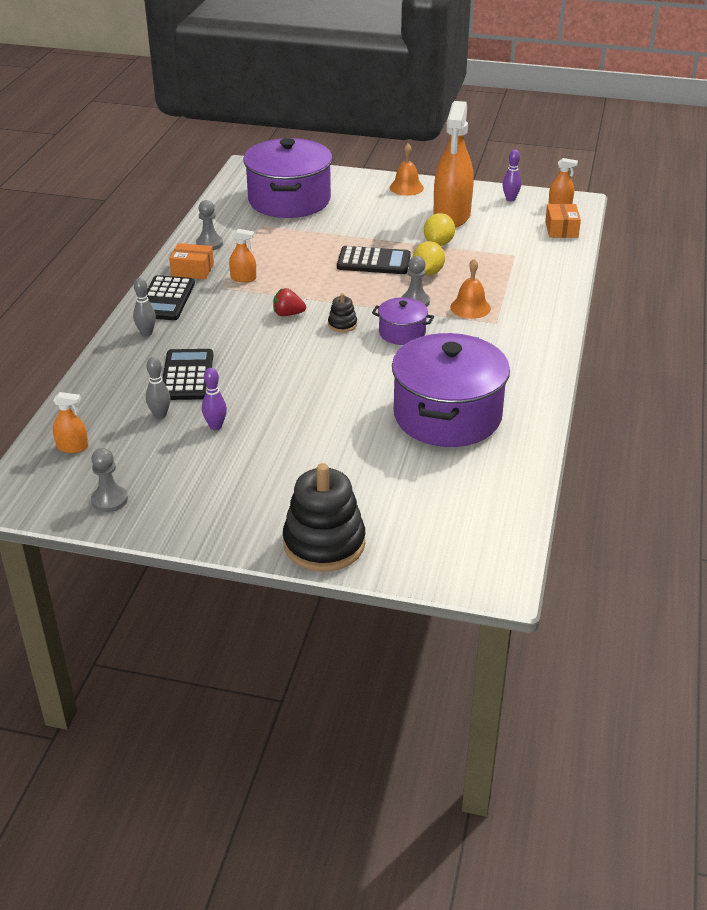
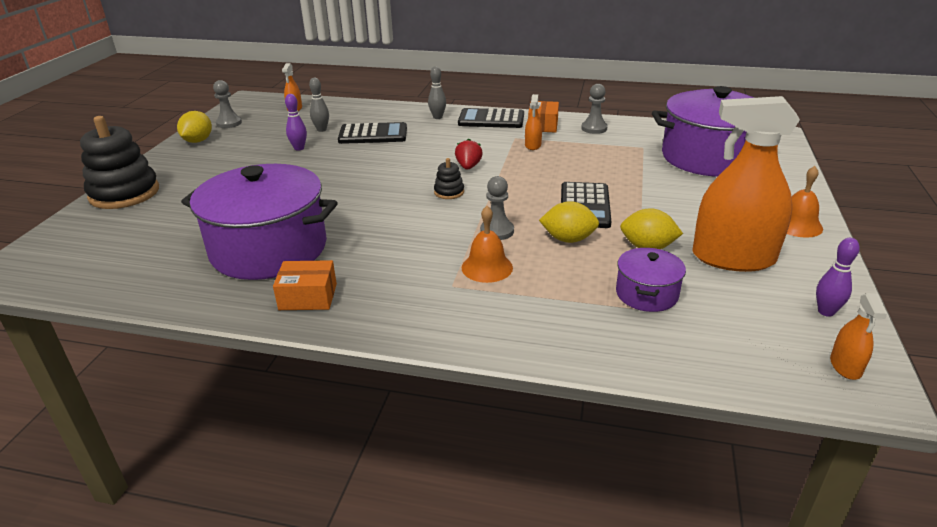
camera: 90 degrees right, 5 degrees down
purple pot [372,297,434,345] -> purple pot moved to [616,248,686,312]
orange box [545,204,581,238] -> orange box moved to [273,260,337,310]
none -> yellow lemon [177,111,212,143]

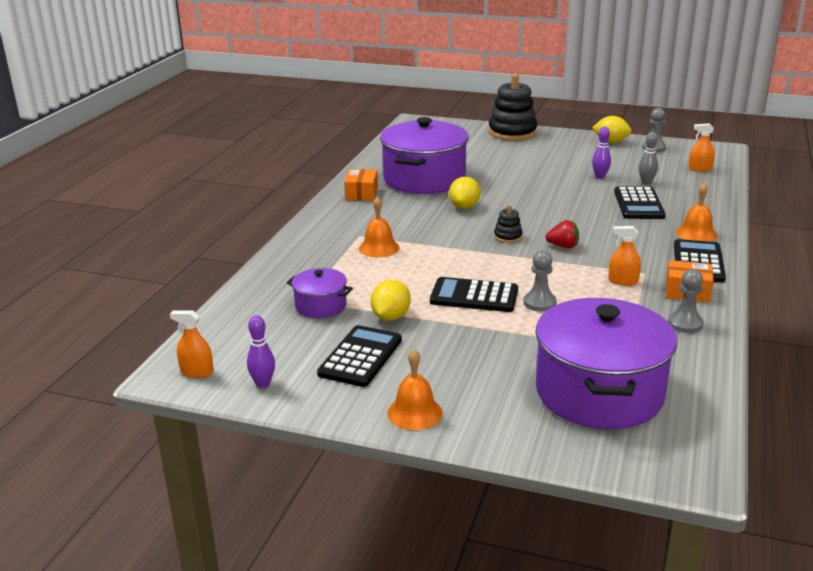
camera: 95 degrees right, 5 degrees down
grey bowling pin [428,66,446,119] -> orange bell [676,183,718,242]
grey pawn [480,176,514,240] -> grey pawn moved to [523,250,557,312]
yellow lemon [539,201,599,243] -> yellow lemon moved to [449,177,480,209]
orange spray bottle [692,96,800,272] -> black calculator [317,325,402,387]

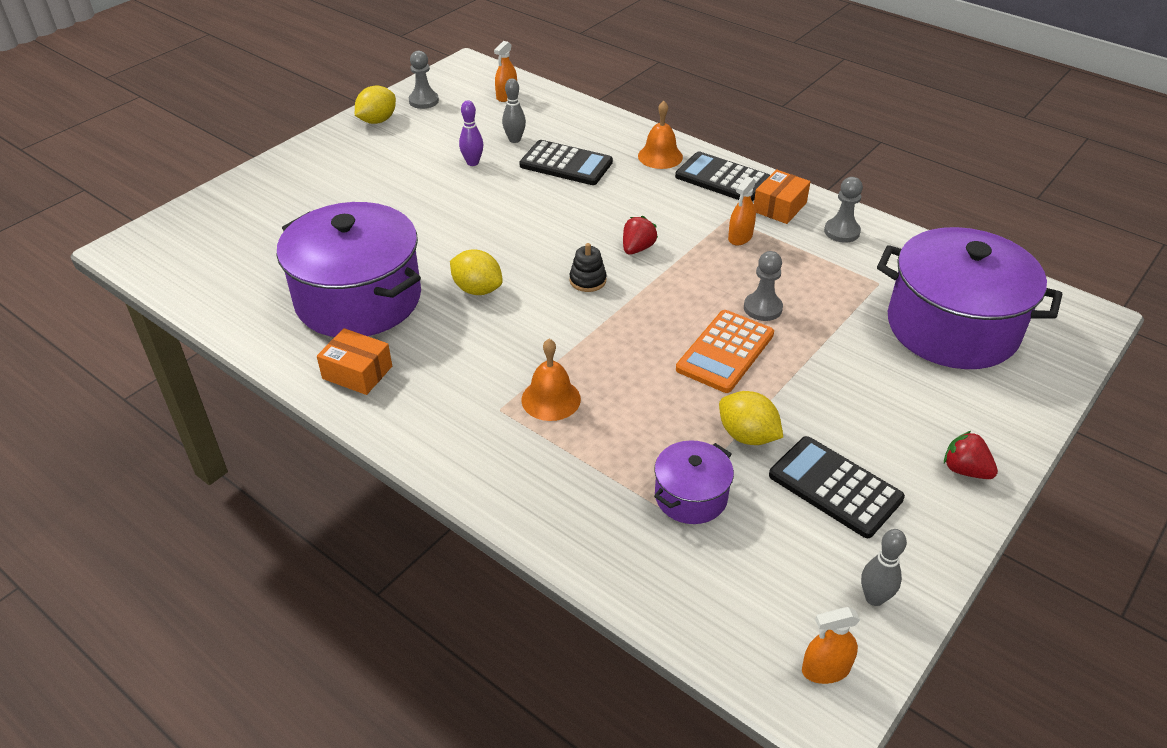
camera: 70 degrees left, 15 degrees up
orange spray bottle [170,310,214,378] -> orange spray bottle turned 45 degrees clockwise [802,607,860,684]
purple bowling pin [247,315,275,388] -> grey bowling pin [861,529,907,606]
orange bell [387,349,443,430] -> red strawberry [944,431,998,479]
black calculator [430,277,518,312] -> orange calculator [676,310,774,393]
black stacking toy [489,74,538,141] -> none

